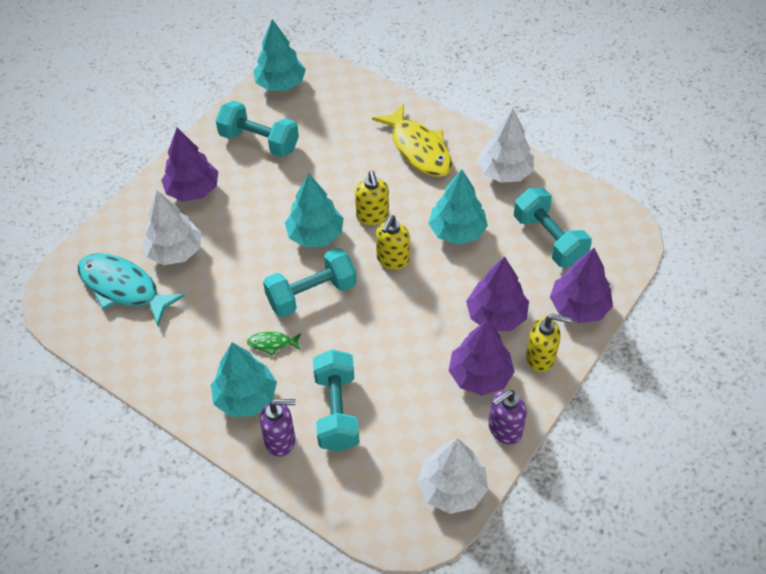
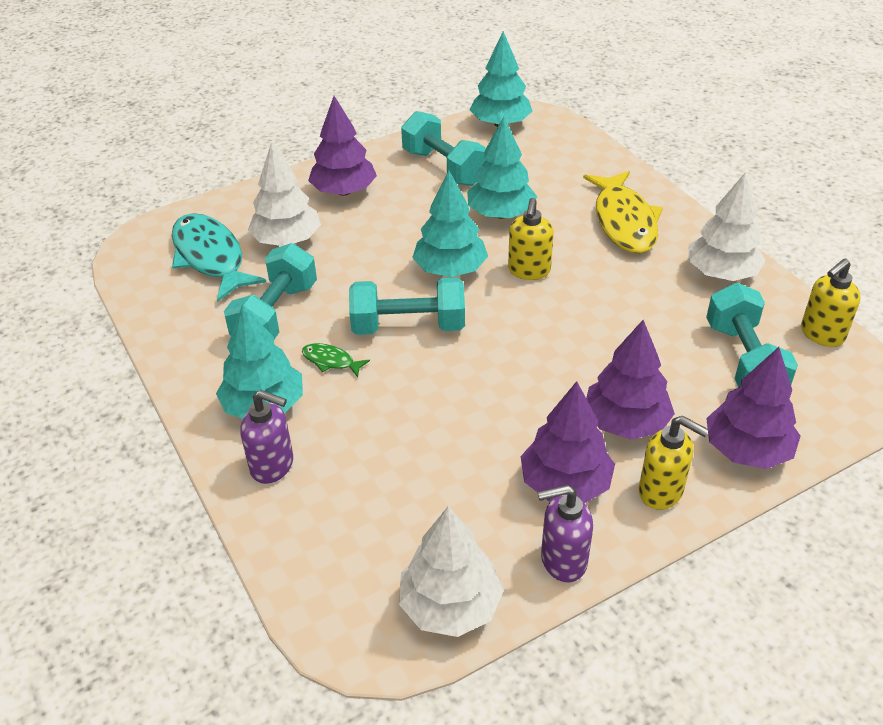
camera: 25 degrees right, 10 degrees down
turquoise dumbbell [313,350,360,451] -> turquoise dumbbell moved to [224,243,317,339]
yellow soap dispenser [376,215,410,270] -> yellow soap dispenser moved to [801,258,861,347]
turquoise tree [428,169,488,245] -> turquoise tree moved to [467,117,537,219]

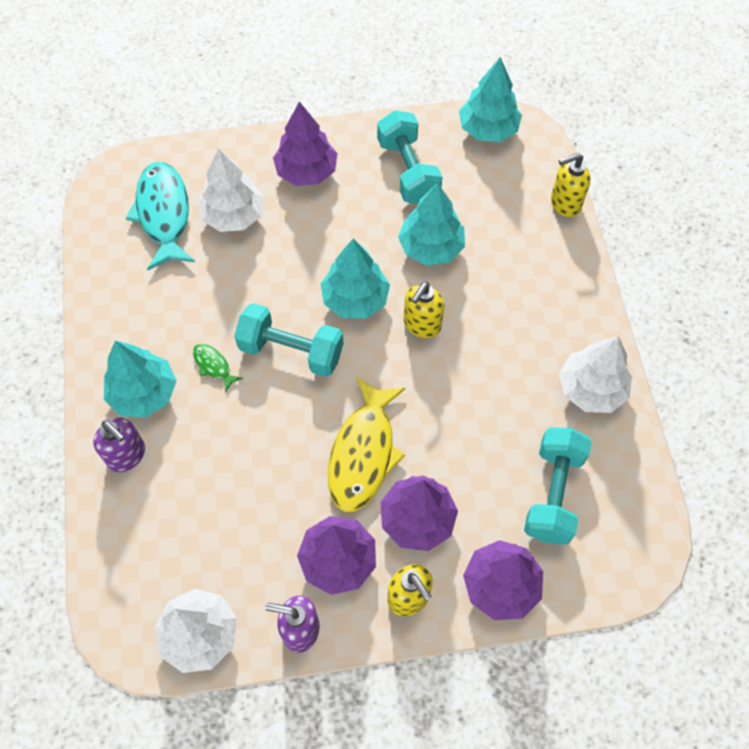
camera: 20 degrees right, 20 degrees up
turquoise dumbbell [224,243,317,339] -> none
yellow fish [583,171,663,253] -> yellow fish moved to [328,377,406,512]
yellow soap dispenser [801,258,861,347] -> yellow soap dispenser moved to [551,153,591,217]

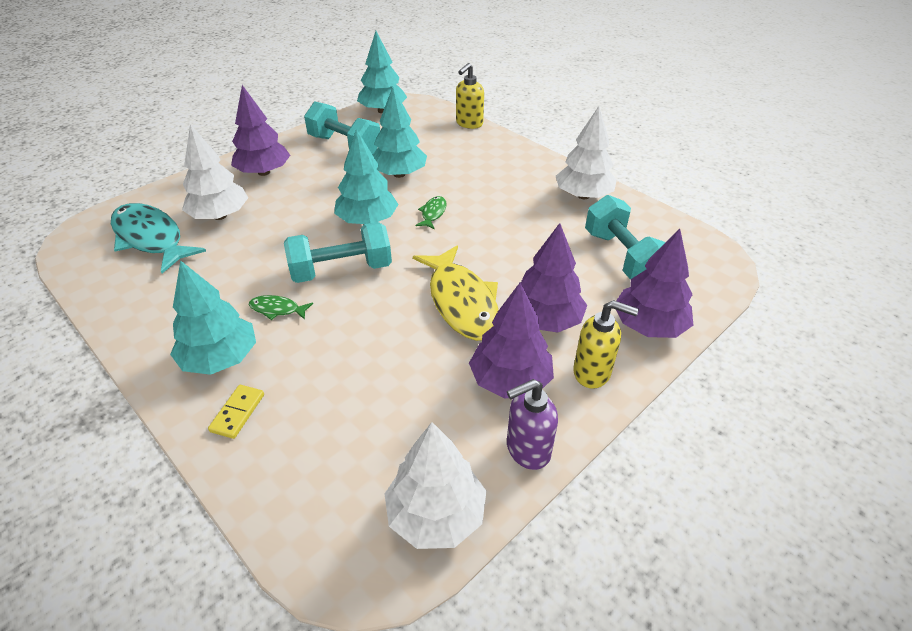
camera: 35 degrees left, 20 degrees down
purple soap dispenser [93,417,145,472] -> yellow domino [208,385,264,439]
yellow soap dispenser [404,282,444,338] -> green fish [416,196,446,229]

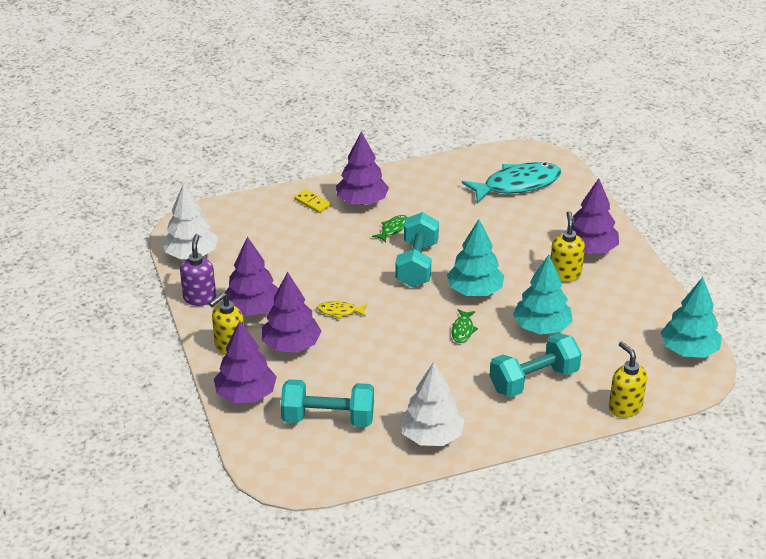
camera: 115 degrees right, 5 degrees down
turquoise tree [170,260,256,375] -> purple tree [336,132,389,205]
white tree [182,124,248,220] -> none
turquoise dumbbell [304,101,380,154] -> turquoise dumbbell moved to [489,333,582,397]
yellow fish [413,245,499,341] -> yellow fish [317,301,367,319], size x0.44
green fish [416,196,446,229] -> green fish turned 60 degrees clockwise [452,309,478,343]
none -> yellow soap dispenser [551,211,585,282]

